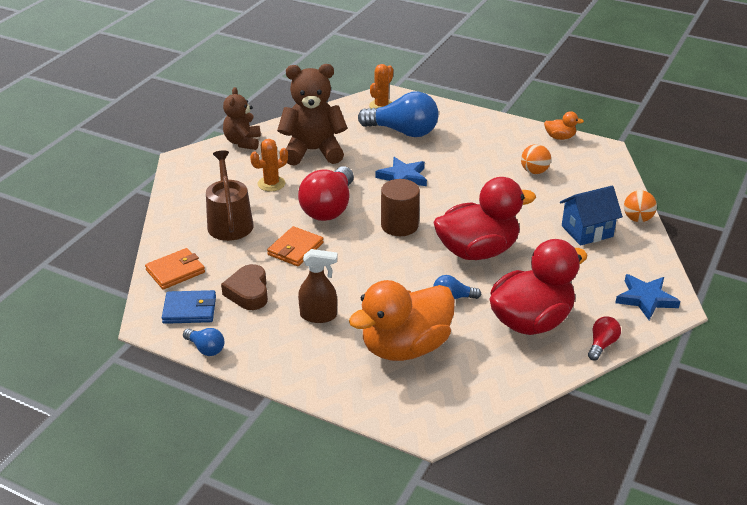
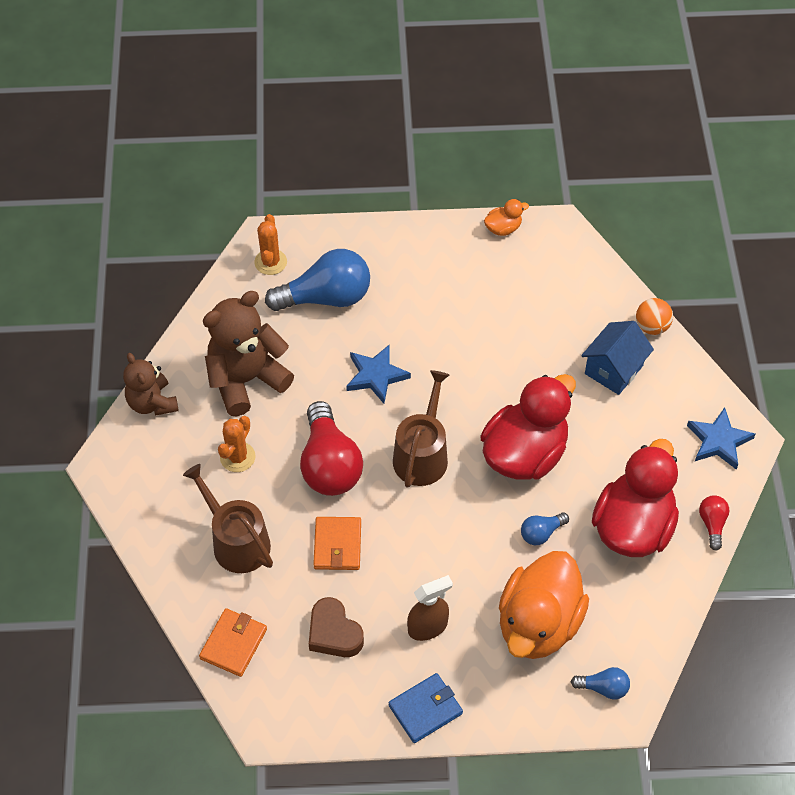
camera: 30 degrees left, 20 degrees up
blue wallet [162,290,216,324] -> blue wallet moved to [388,673,463,743]
blue light bulb [183,328,224,356] -> blue light bulb moved to [571,667,630,699]
brown cylinder [381,179,420,236] -> brown watering can [393,370,449,488]
orange ball [521,144,551,174] -> none

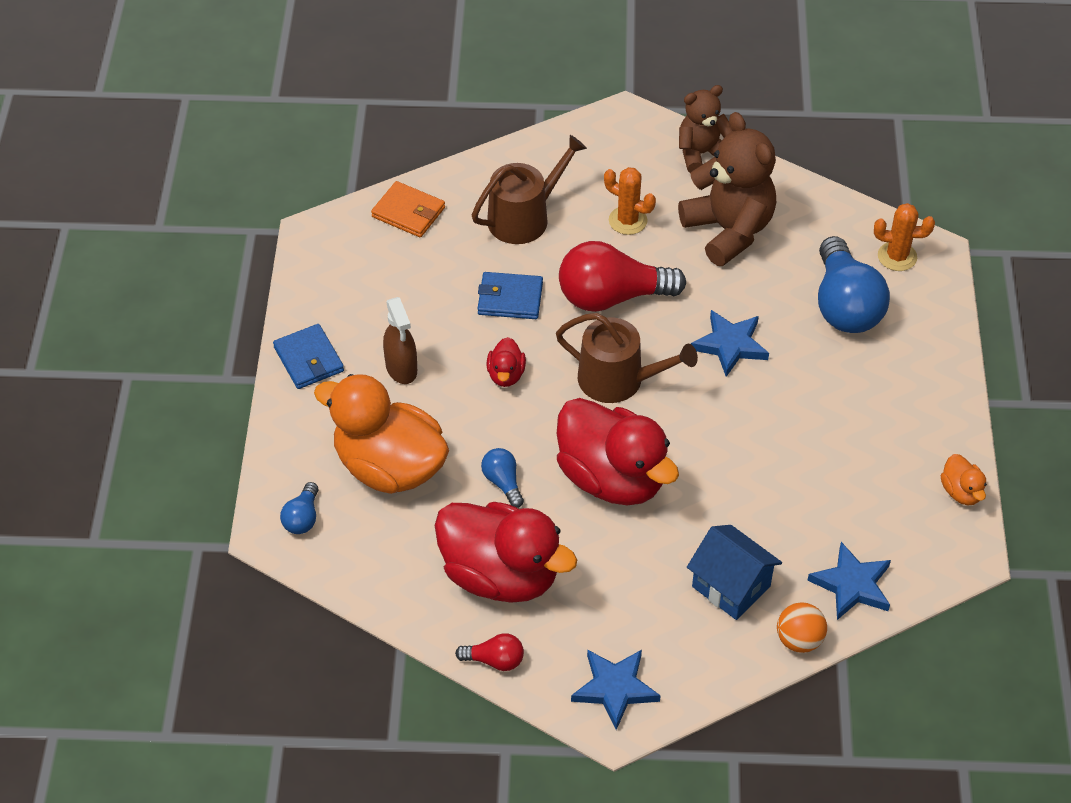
camera: 95 degrees right, 5 degrees down
brown heart [309,597,364,657] -> none
orange wallet [313,517,361,570] -> blue wallet [477,272,543,319]
none -> red duck [487,337,526,387]
none -> blue star [807,542,891,620]

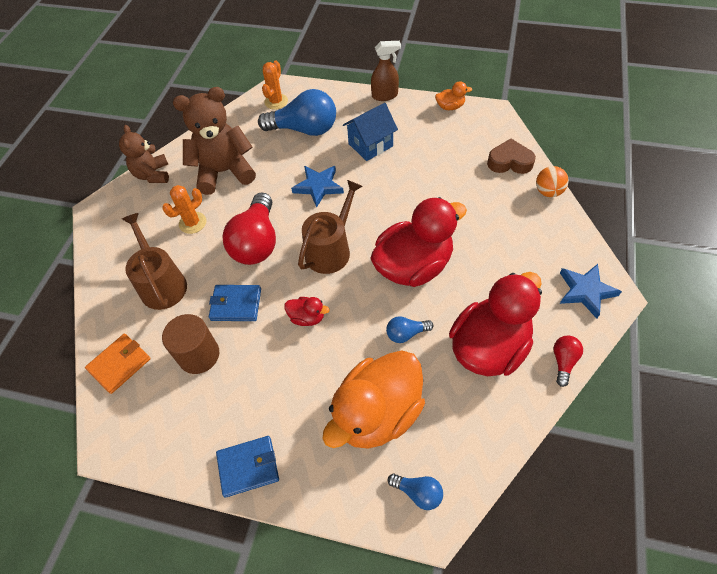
camera: 75 degrees left, 5 degrees up
brown spray bottle [383,297,417,384] -> brown spray bottle moved to [371,41,401,101]
blue wallet [477,272,543,319] -> blue wallet turned 75 degrees clockwise [209,285,261,321]
blue house [687,525,782,620] -> blue house moved to [343,103,398,161]
blue star [807,542,891,620] -> brown heart [487,139,536,174]
none -> brown cylinder [162,314,219,374]

